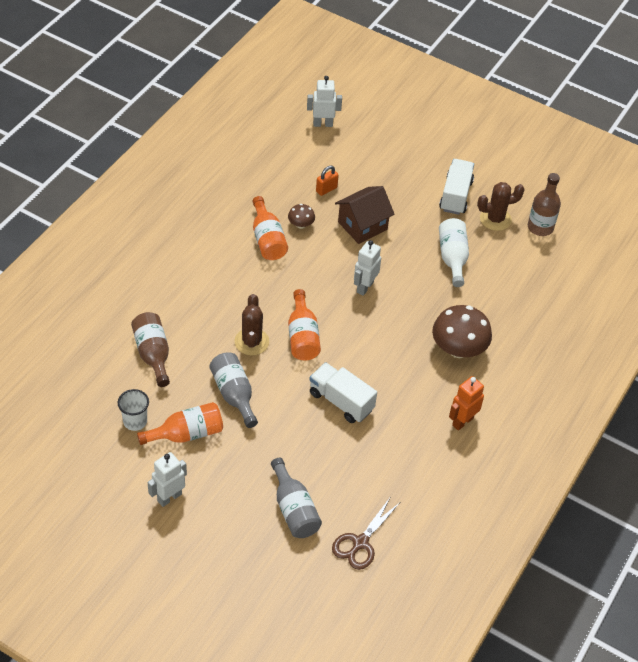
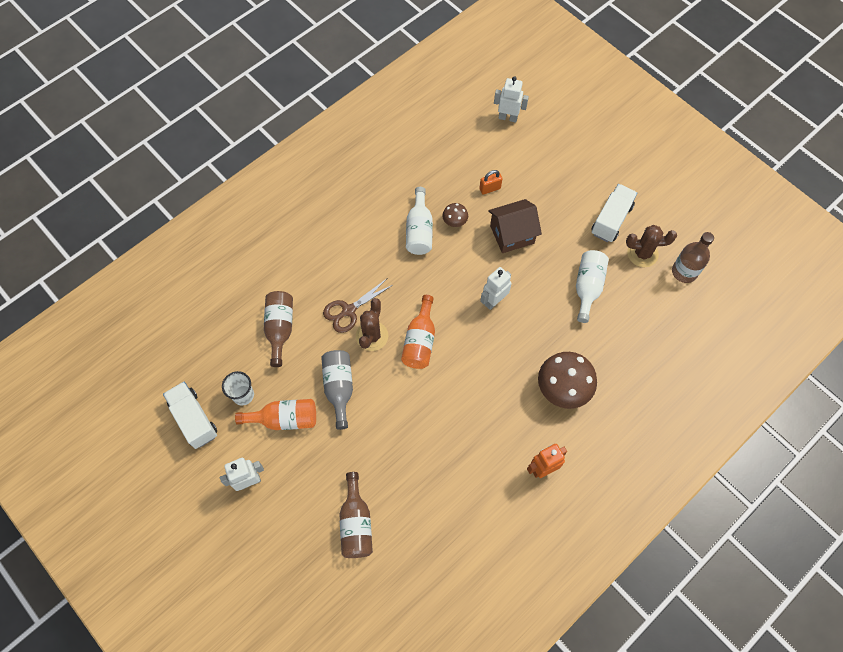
camera: 20 degrees right, 15 degrees up
orange bottle [253,196,288,260] -> white bottle [406,187,433,255]
grey bottle [271,458,322,538] -> brown bottle [339,472,373,558]
white truck [309,362,377,423] -> white truck moved to [163,382,217,449]
brown scissors [332,498,399,570] -> brown scissors moved to [323,279,393,333]

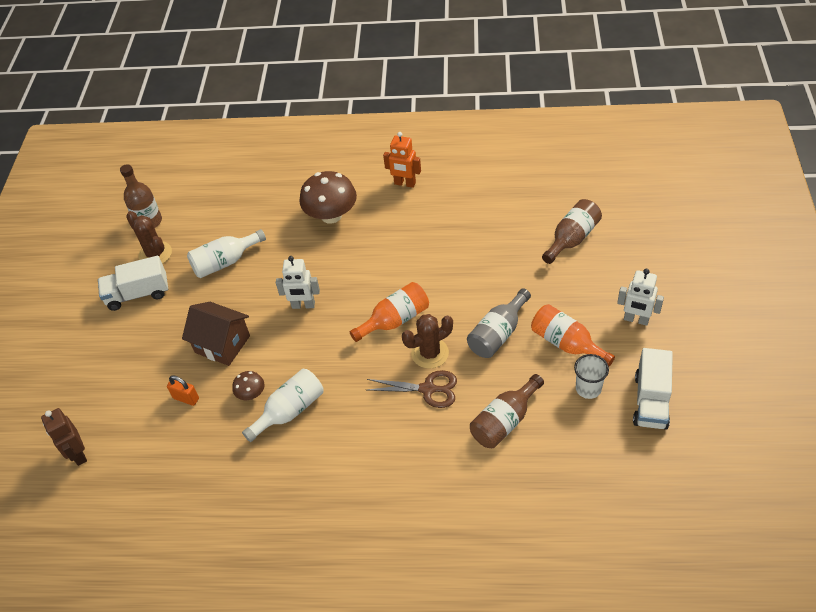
camera: 130 degrees left, 15 degrees down
white robot [494,76,529,123] -> brown robot [41,408,87,466]

